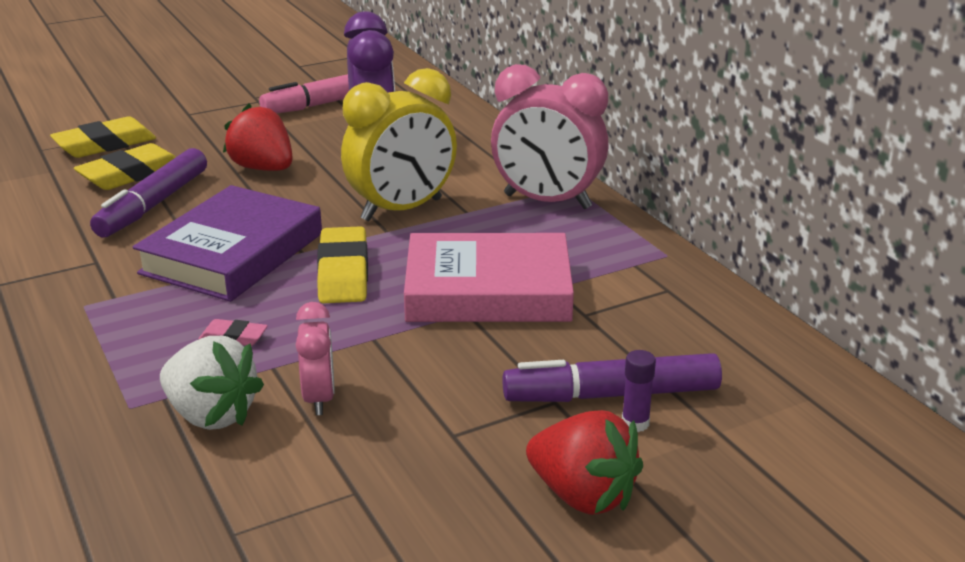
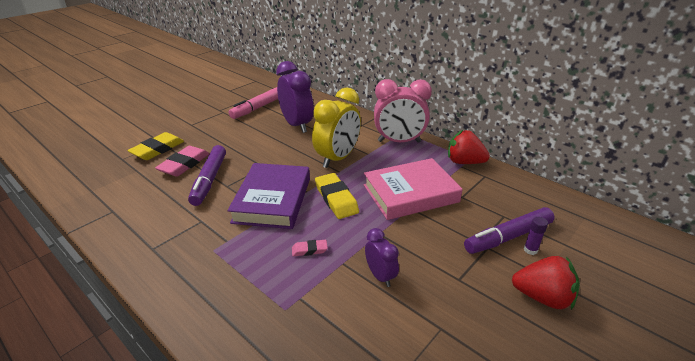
camera: 20 degrees left, 5 degrees up
yellow eraser [74,143,176,190] -> pink eraser [155,146,210,177]
white strawberry [160,336,264,430] -> none
red strawberry [223,103,293,171] -> red strawberry moved to [448,130,490,164]
pink clock [296,302,335,415] -> purple clock [365,228,399,287]

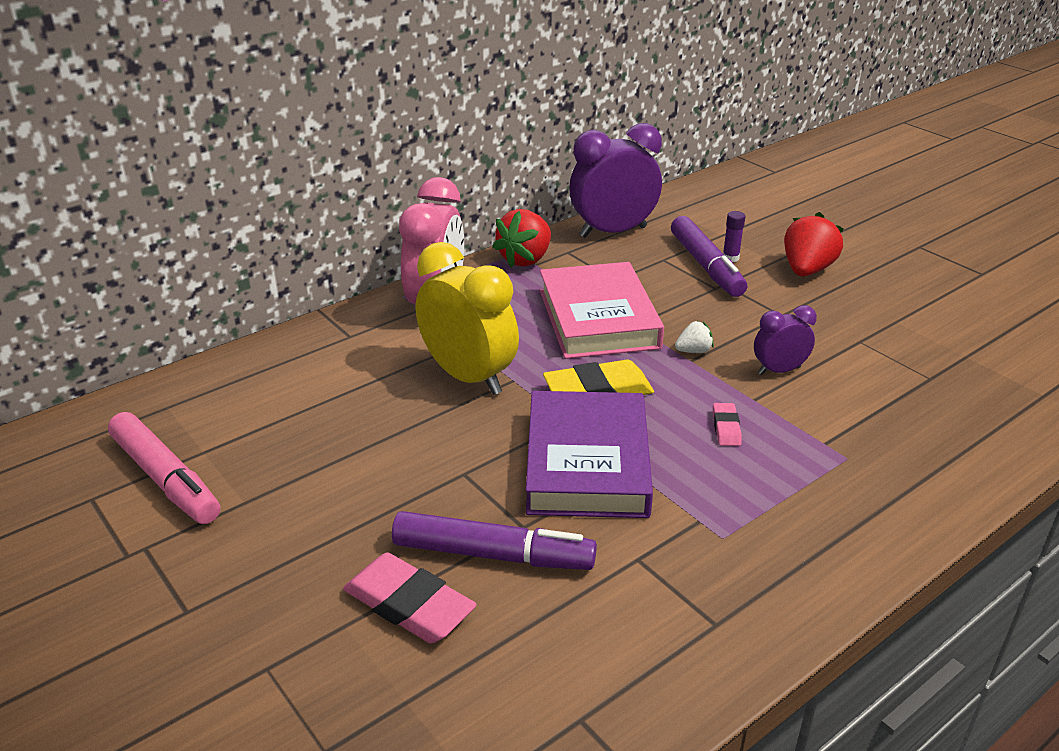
camera: 80 degrees left, 0 degrees up
yellow eraser [127,132,184,160] -> none
purple book [227,163,310,229] -> purple book turned 75 degrees clockwise [526,391,653,518]
purple clock [276,61,314,133] -> purple clock moved to [569,123,662,238]
none -> white strawberry [675,321,714,353]

